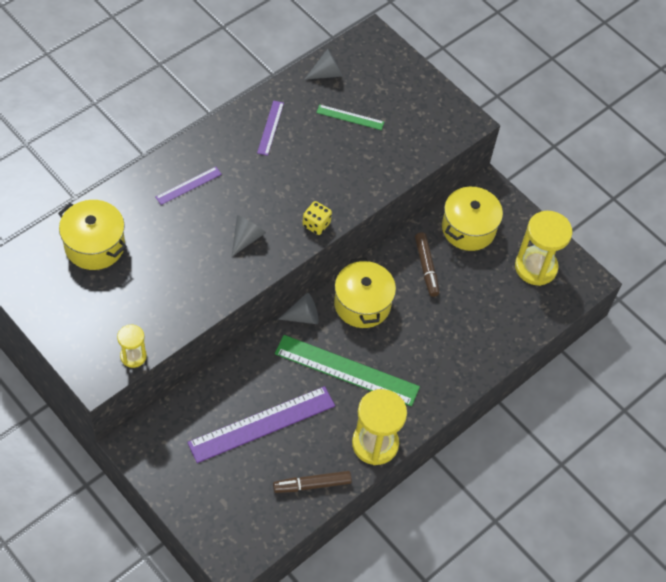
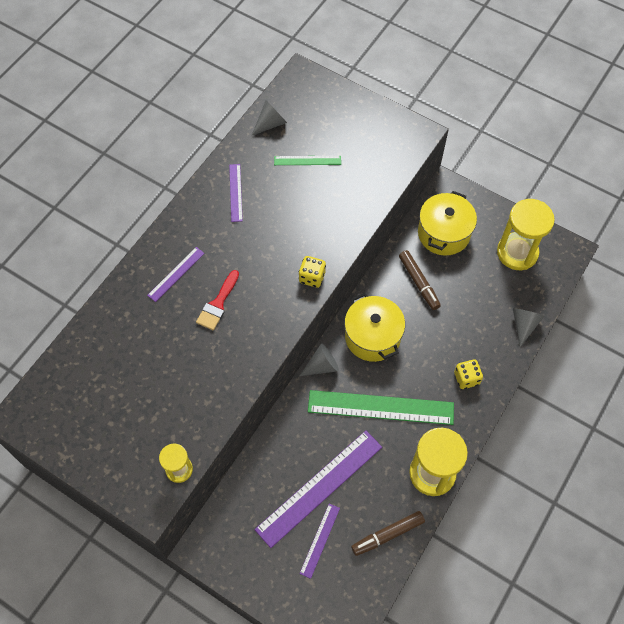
camera: 10 degrees left, 5 degrees up
yellow pot [58,200,127,270] -> none
grey cone [232,215,266,256] -> grey cone moved to [513,308,545,347]
none -> red brush [196,270,239,330]
none -> purple ruler [300,504,340,579]
none -> yellow dice [454,359,483,389]

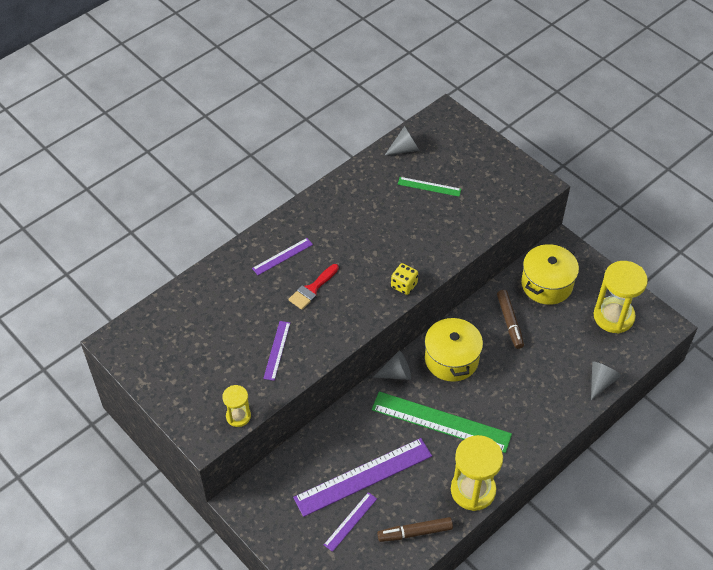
camera: 15 degrees right, 10 degrees down
purple ruler [229,164,243,222] -> purple ruler moved to [263,321,290,381]
yellow dice [454,359,483,389] -> none

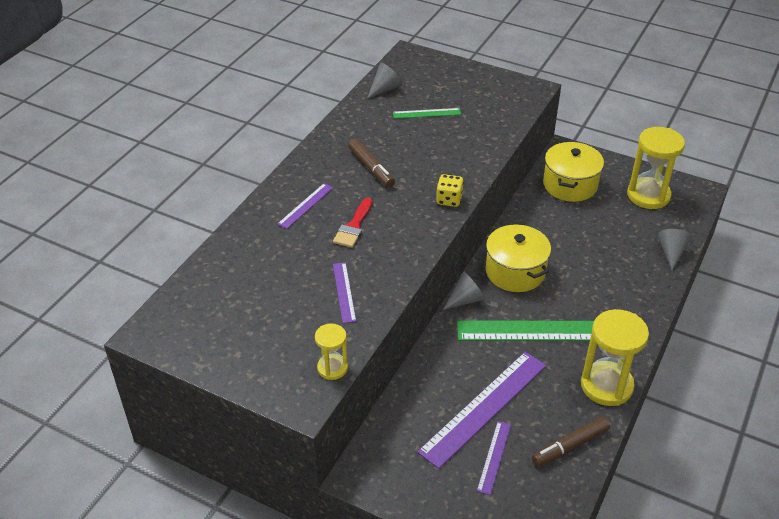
camera: 20 degrees left, 10 degrees down
brown marker [497,290,524,349] -> brown marker moved to [348,138,395,187]

